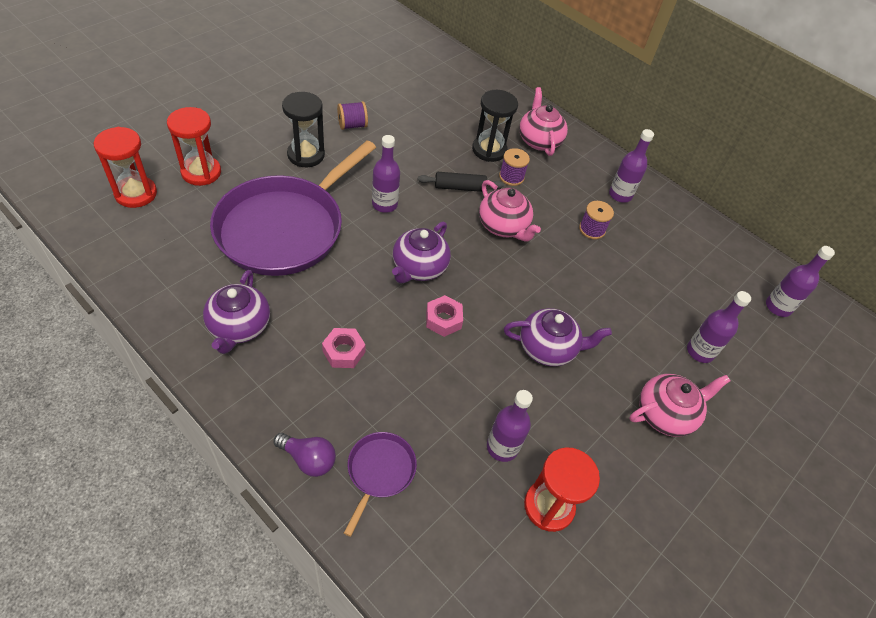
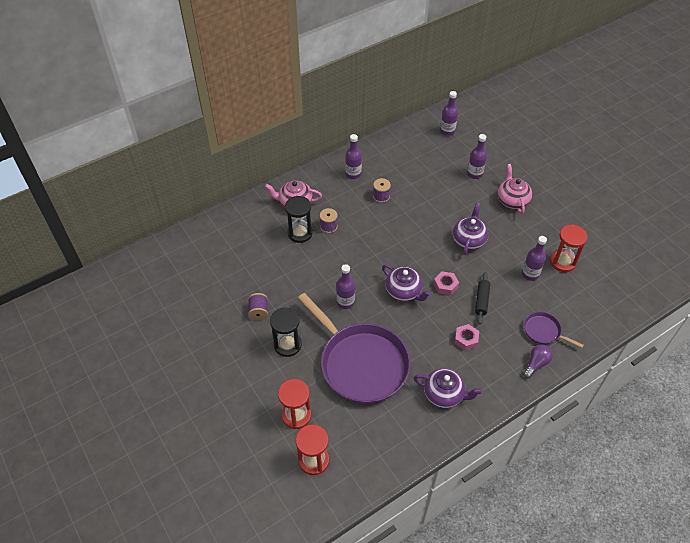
camera: 70 degrees left, 0 degrees up
black rolling pin [418,172,504,192] -> black rolling pin moved to [475,272,490,324]
pink teapot [479,180,541,242] -> none

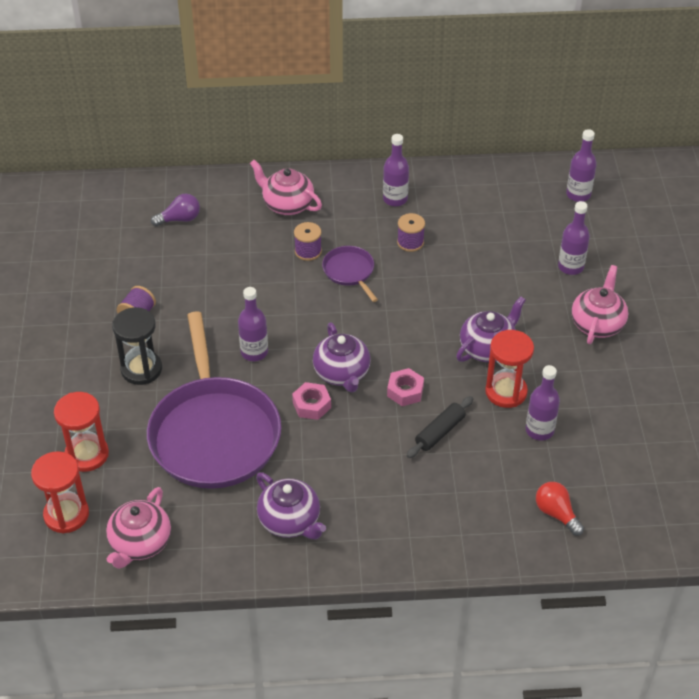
camera: 30 degrees right, 5 degrees down
black hourglass [285,196,313,243] -> none
pink nut [454,324,479,351] -> pink nut moved to [292,382,331,420]
purple light bulb [523,344,553,378] -> purple light bulb moved to [151,194,200,226]
purple pan [524,312,584,348] -> purple pan moved to [322,246,378,302]
red hourglass [550,224,588,272] -> red hourglass moved to [485,330,534,408]
none -> pink teapot [106,487,171,569]
none -> red light bulb [536,482,584,536]

